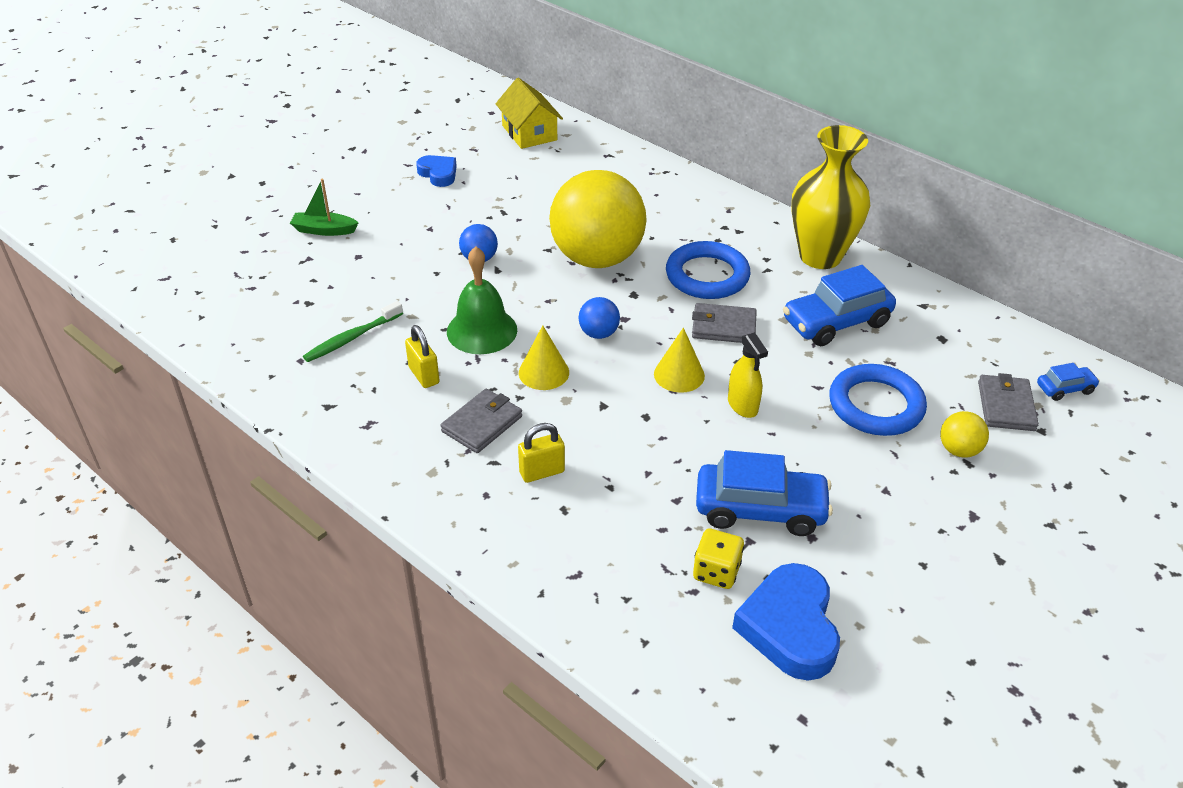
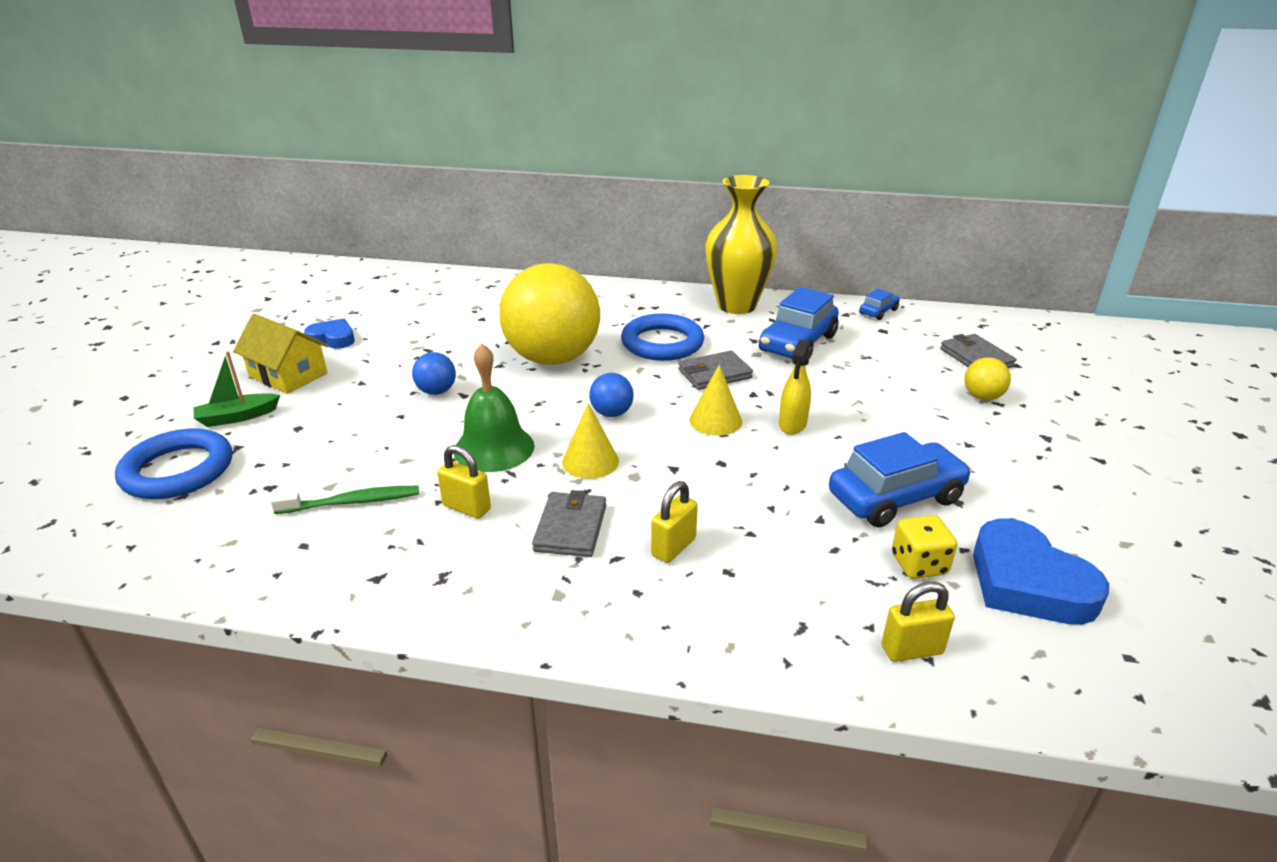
camera: 30 degrees left, 10 degrees down
green toothbrush [303,301,403,362] -> green toothbrush turned 120 degrees counterclockwise [270,486,419,514]
yellow house [496,78,563,149] -> yellow house moved to [233,314,329,394]
yellow spray bottle [728,332,768,418] -> yellow spray bottle turned 75 degrees clockwise [779,340,811,435]
blue ring [829,364,927,436] -> blue ring moved to [115,429,232,499]
blue car [1037,363,1100,401] -> blue car moved to [859,289,900,320]
none -> yellow padlock [882,582,955,662]

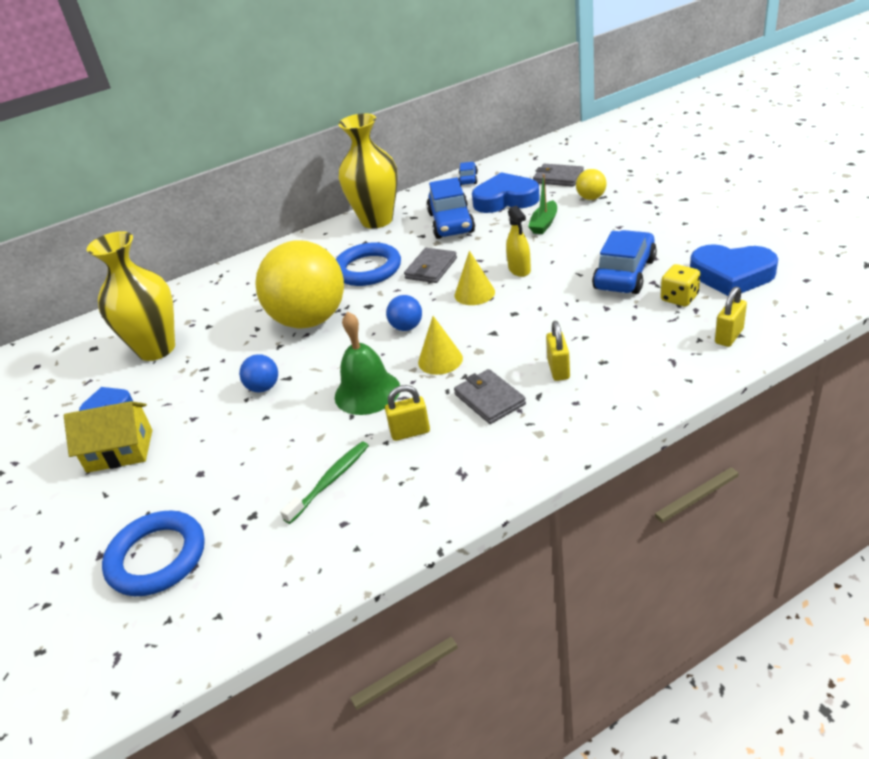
camera: 35 degrees left, 5 degrees up
green boat [194,351,280,427] -> green boat moved to [528,174,557,234]
none -> yellow vase [87,231,175,361]
none -> blue heart [472,172,540,213]

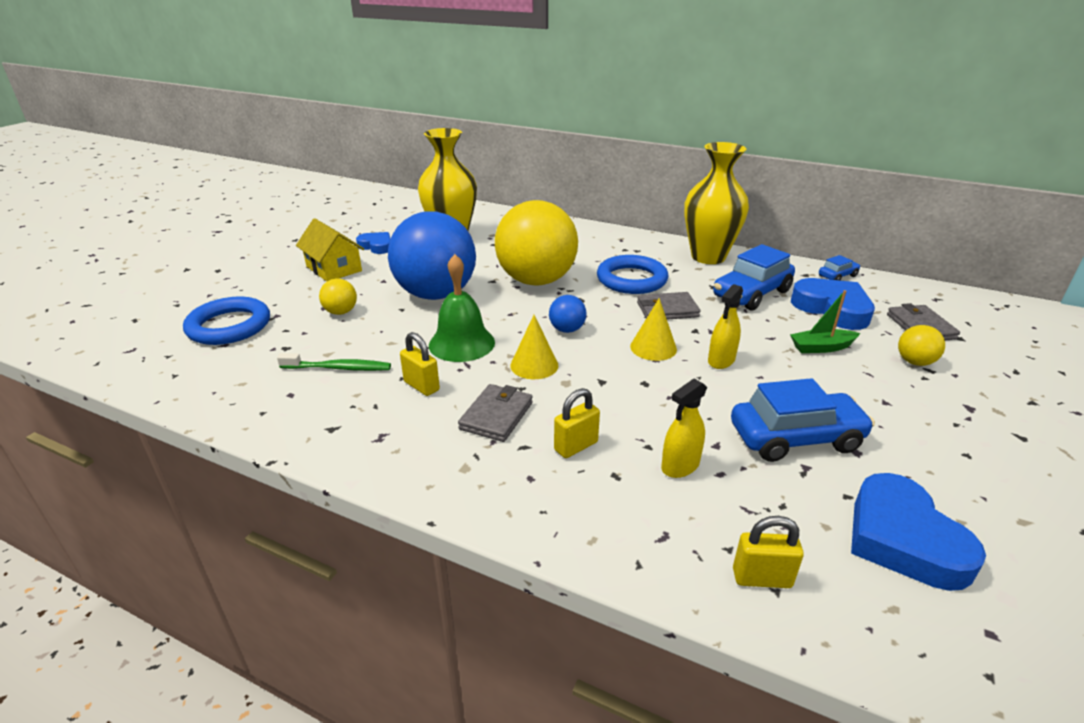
camera: 50 degrees right, 5 degrees down
blue ball [239,354,278,393] -> blue ball [388,211,476,300], size x2.48
yellow dice [661,264,700,306] -> none
none -> yellow ball [319,278,357,315]
none -> yellow spray bottle [661,379,707,478]

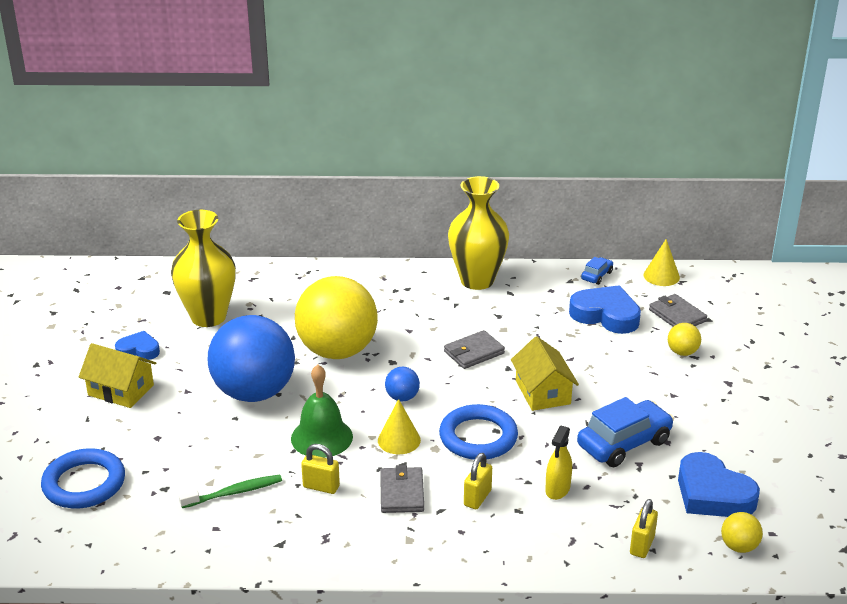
camera: 25 degrees left, 0 degrees up
yellow ball [319,278,357,315] -> yellow ball moved to [721,512,763,553]
blue ring [597,255,668,294] -> blue ring moved to [439,404,518,460]
yellow cone [630,298,677,361] -> yellow cone moved to [644,239,680,286]
yellow spray bottle [708,284,743,369] -> yellow house [511,336,579,411]
blue car [713,244,795,311] -> none
yellow padlock [733,516,804,588] -> yellow padlock turned 45 degrees counterclockwise [630,499,658,558]
green boat [790,290,860,353] -> none

